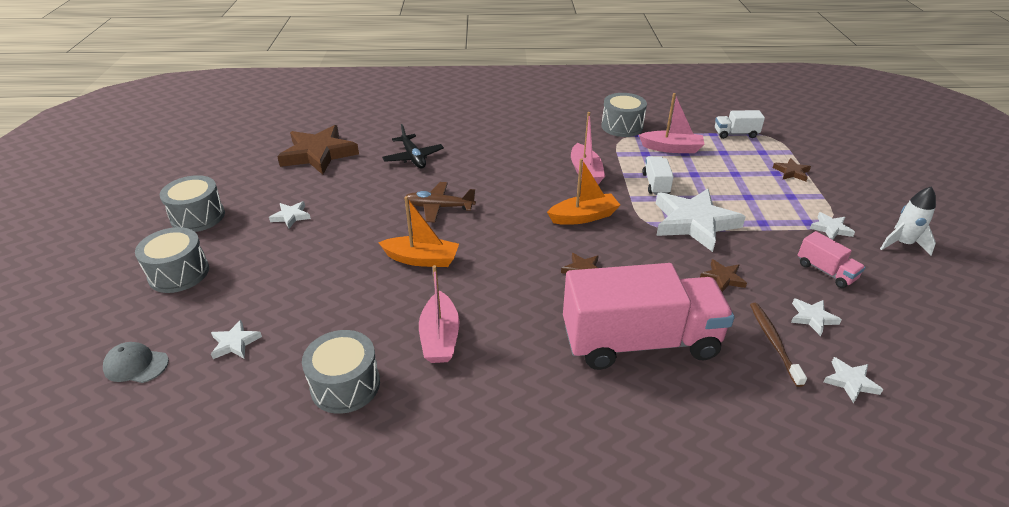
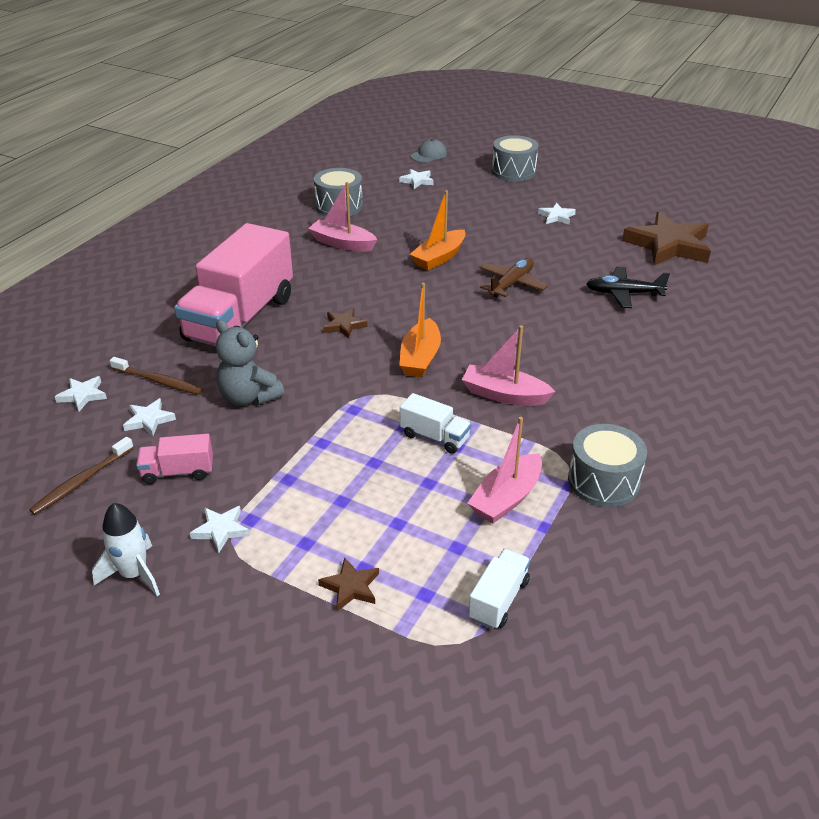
camera: 120 degrees right, 0 degrees up
grey drum [160,175,225,232] -> none
white star [656,189,746,252] -> none
brown star [700,259,747,292] -> grey teddy bear [216,320,284,405]
none -> brown toothbrush [29,437,134,515]

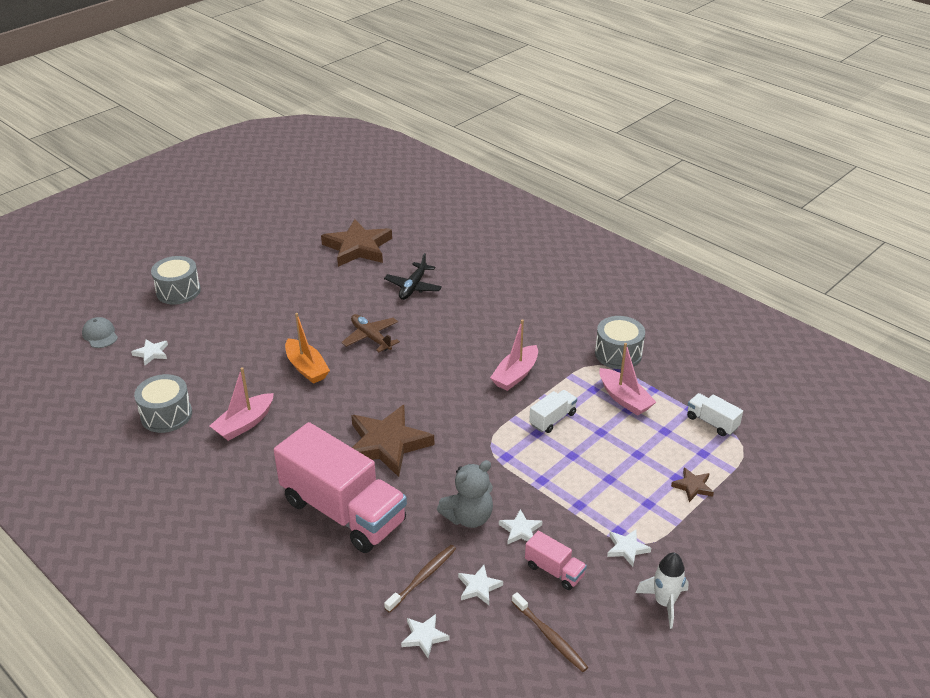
camera: 75 degrees left, 0 degrees up
pink truck [136,434,213,484] -> pink truck turned 60 degrees counterclockwise [525,531,587,590]
brown star [323,308,368,339] -> brown star [351,405,434,477], size x2.24
orange boat [399,283,441,377] -> none
white star [538,203,576,225] -> white star moved to [499,509,542,545]

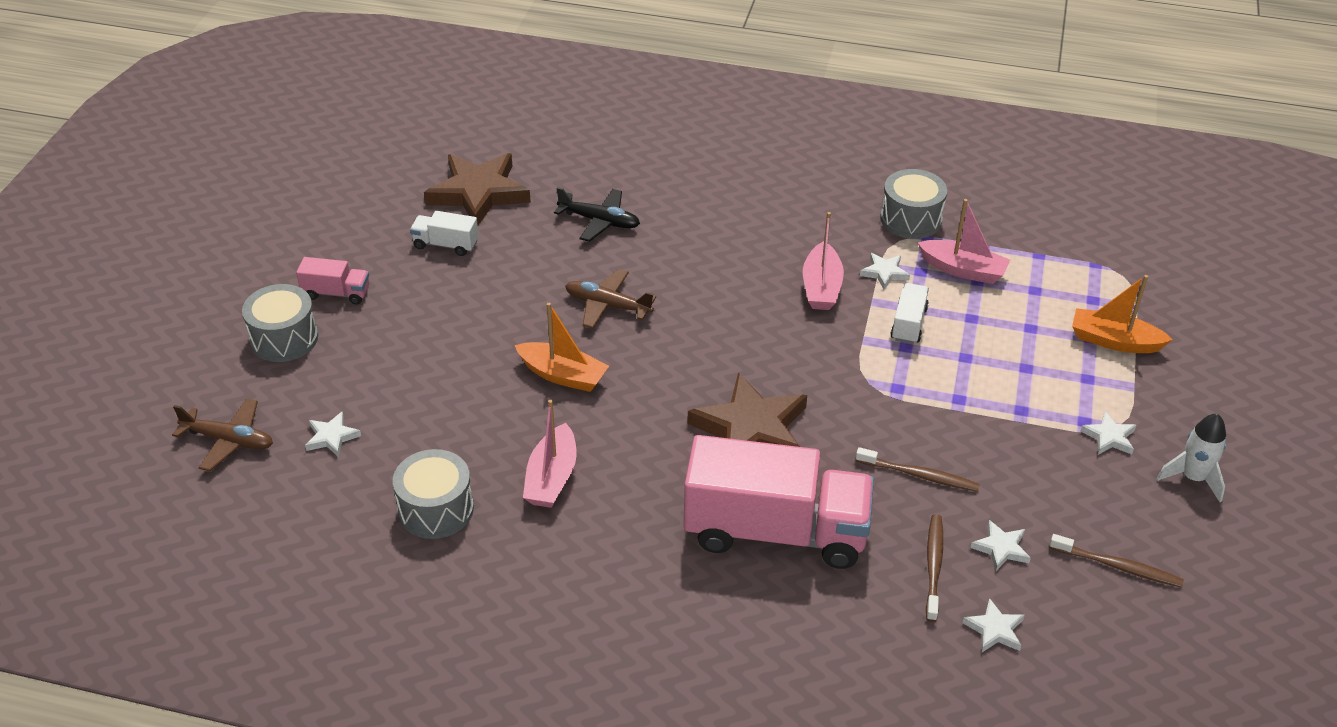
camera: 30 degrees left, 5 degrees up
grey cap [82,317,118,348] -> brown plane [172,398,273,471]
black plane [384,253,442,300] -> black plane turned 60 degrees counterclockwise [554,187,640,242]
grey teddy bear [437,460,493,528] -> brown toothbrush [856,447,980,492]
white star [499,509,542,545] -> white star moved to [860,253,910,289]
pink truck [525,531,587,590] -> pink truck moved to [296,257,369,305]
brown star [671,467,714,502] -> orange boat [1072,275,1173,353]
white truck [687,393,743,436] -> white truck moved to [410,211,479,256]

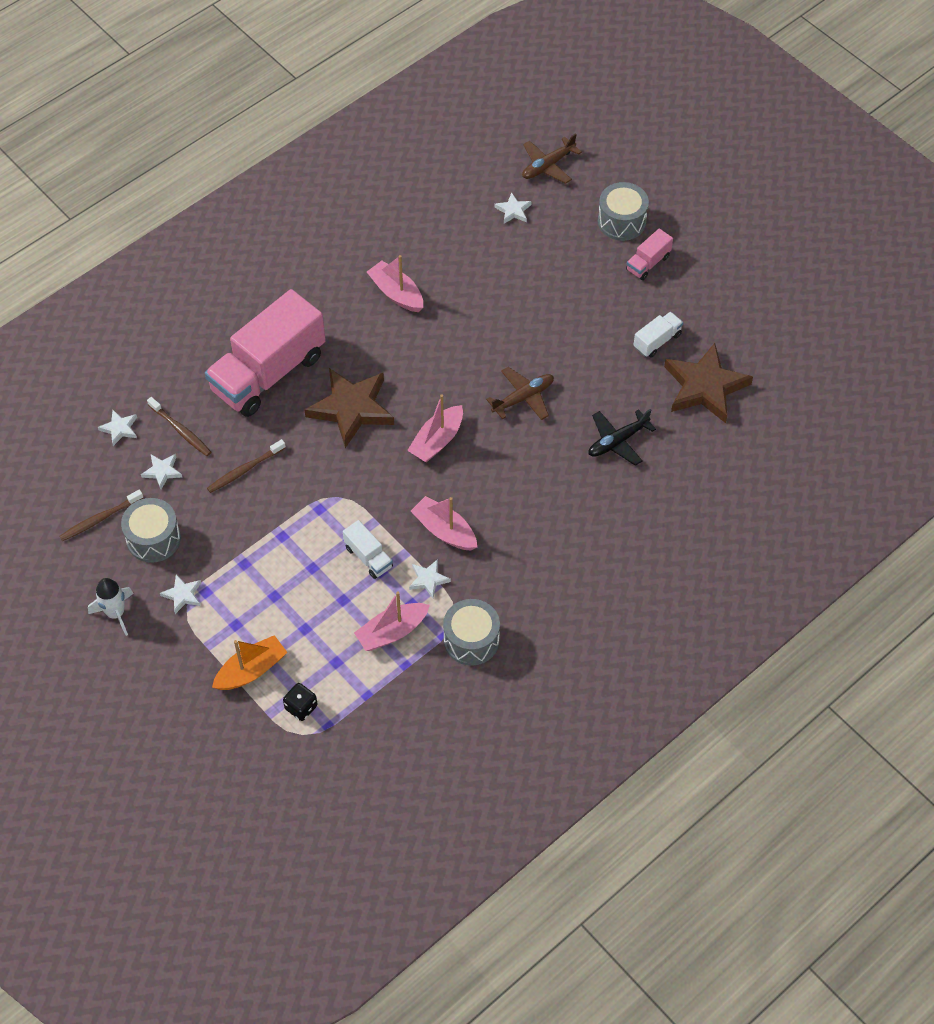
camera: 125 degrees right, 15 degrees up
grey drum [393,449,474,539] -> grey drum moved to [121,498,181,563]
orange boat [515,303,609,392] -> none
none -> black dice [283,683,317,721]
none -> pink boat [407,395,463,462]

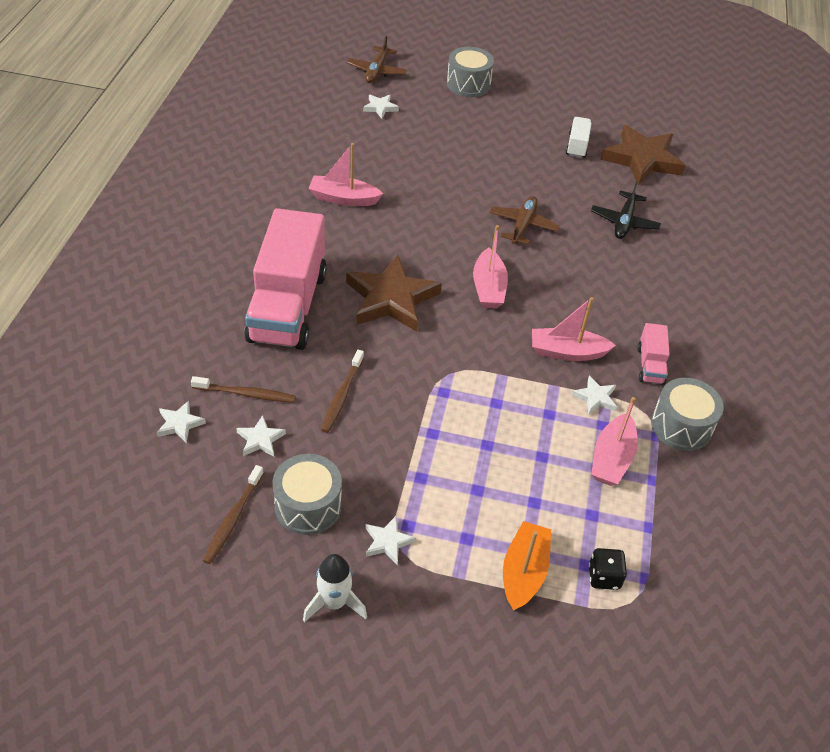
camera: 40 degrees left, 10 degrees down
white truck [343,520,393,579] -> none
pink truck [626,228,673,280] -> pink truck moved to [638,323,670,385]

